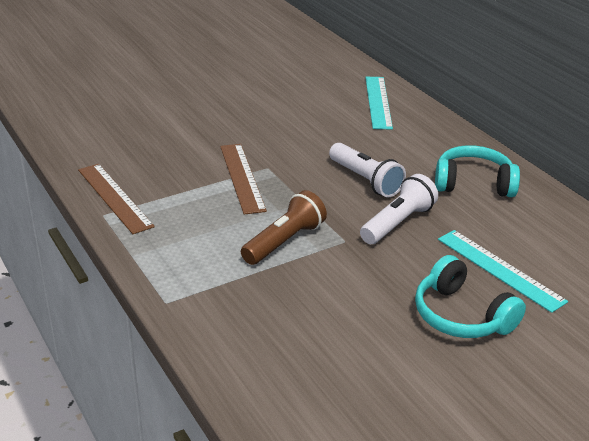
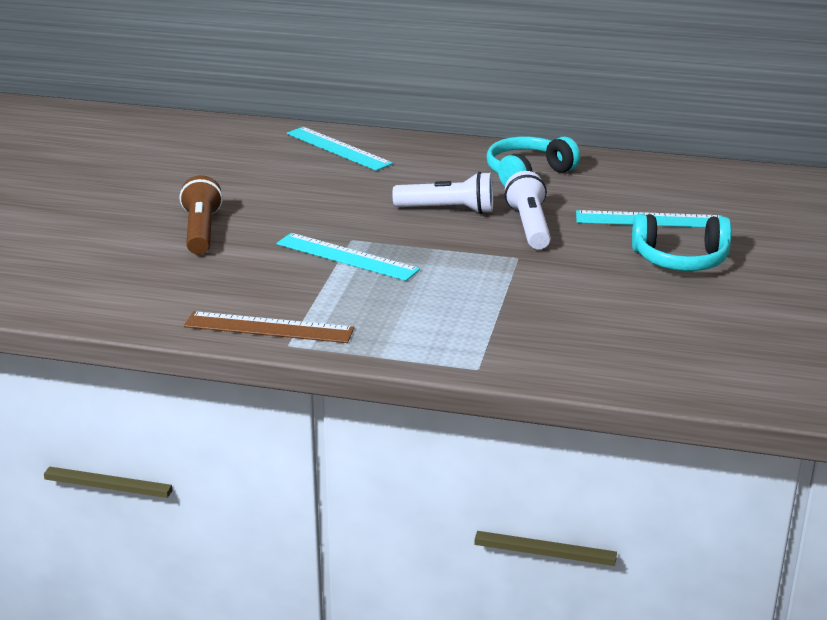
camera: 45 degrees left, 5 degrees down
brown ruler [220,144,267,214] -> turquoise ruler [276,233,420,281]
brown flashlight [241,190,327,265] -> brown flashlight moved to [180,175,223,255]

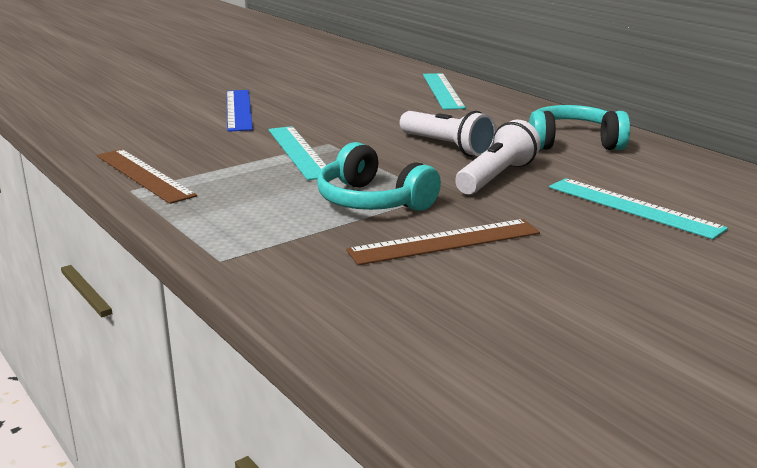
camera: 40 degrees right, 5 degrees down
brown flashlight [180,175,223,255] -> blue ruler [227,90,253,132]
turquoise headphones [632,214,731,271] -> turquoise headphones moved to [317,142,441,211]
none -> brown ruler [346,219,540,265]

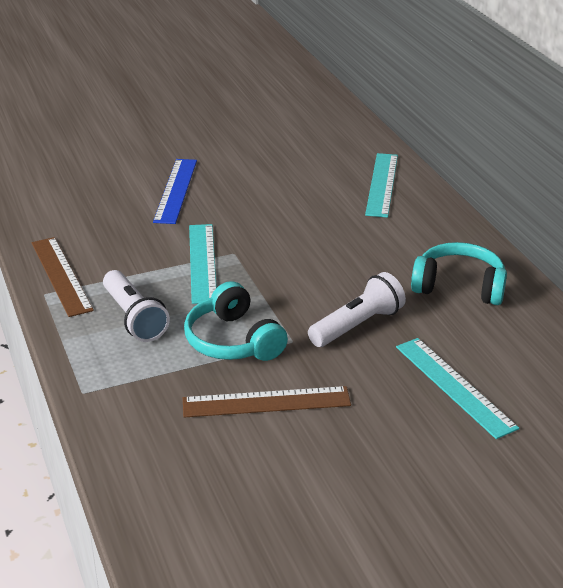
camera: 15 degrees right, 10 degrees up
white flashlight [400,111,496,157] -> white flashlight moved to [103,270,170,342]

